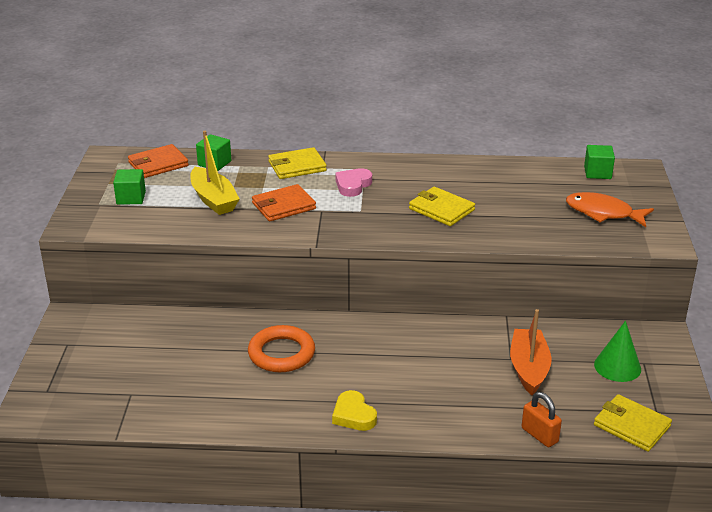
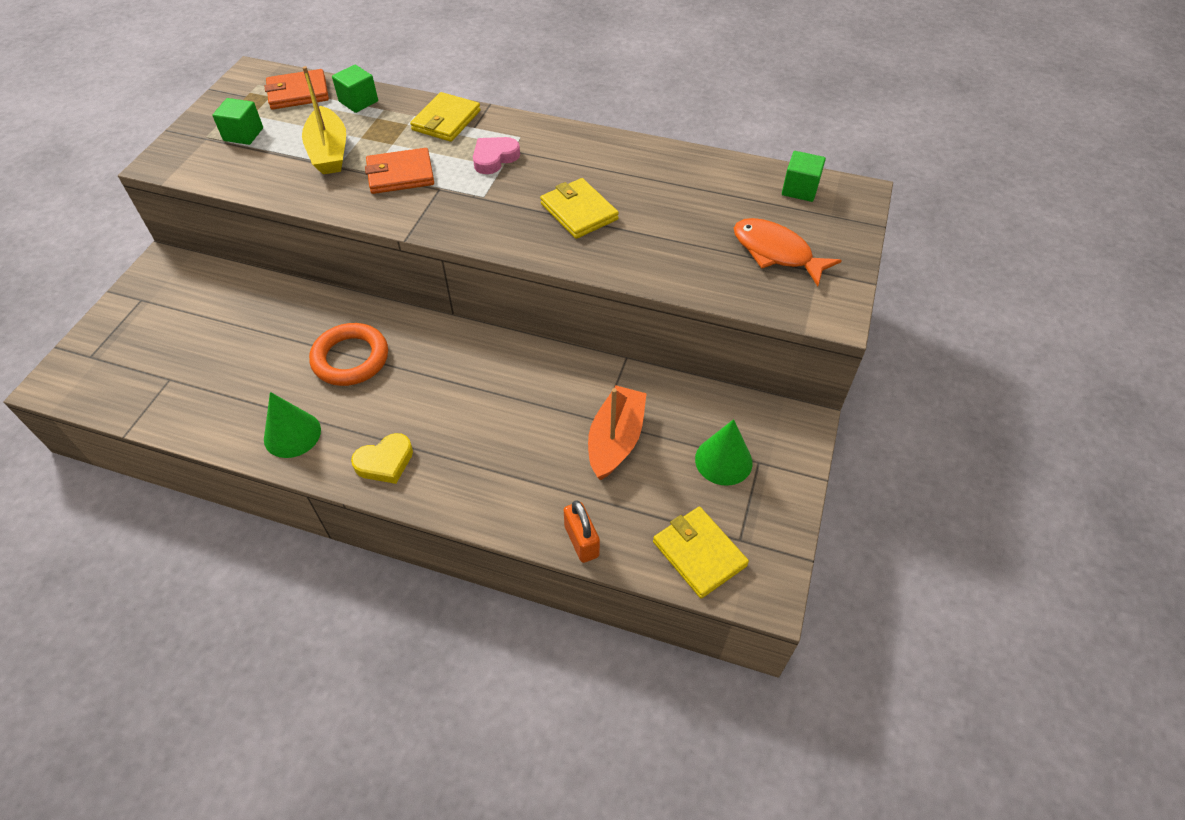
camera: 15 degrees right, 20 degrees up
yellow wallet [268,147,327,179] -> yellow wallet turned 60 degrees counterclockwise [410,92,481,142]
yellow heart [332,390,377,431] -> yellow heart turned 105 degrees counterclockwise [351,433,413,484]
none -> green cone [264,392,321,458]

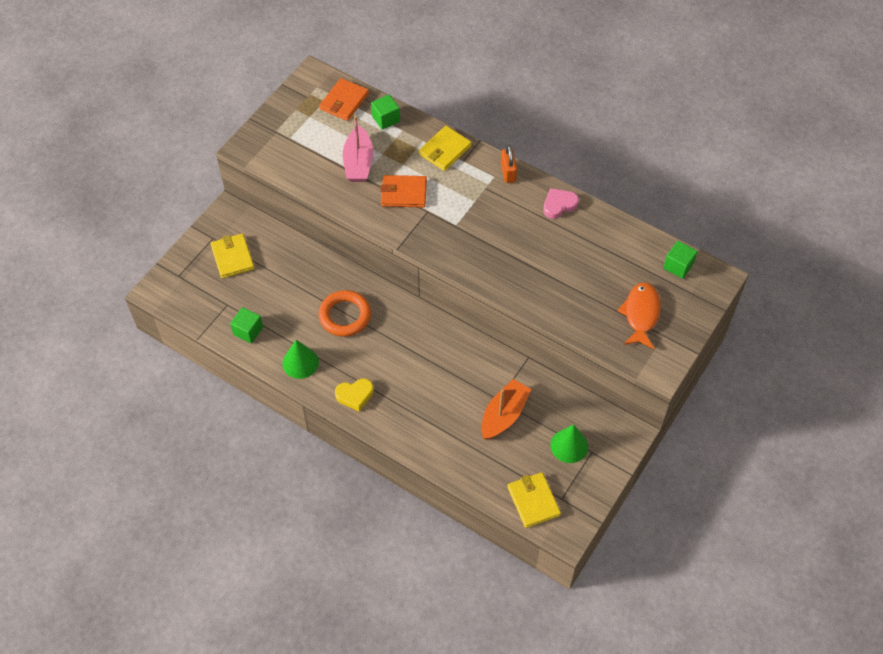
camera: 15 degrees right, 5 degrees up
green cube [212,98,263,145] -> green cube moved to [230,307,263,343]
orange wallet [265,69,329,110] -> orange wallet turned 60 degrees counterclockwise [319,78,369,121]
yellow boat [302,66,346,174] -> pink boat [343,116,373,182]
pink heart [473,137,520,174] -> pink heart moved to [543,188,579,219]
yellow wallet [540,178,619,239] -> yellow wallet moved to [210,233,254,278]
orange padlock [564,500,600,563] -> orange padlock moved to [501,145,517,183]
orange fish [734,218,842,286] -> orange fish turned 45 degrees clockwise [617,282,660,349]

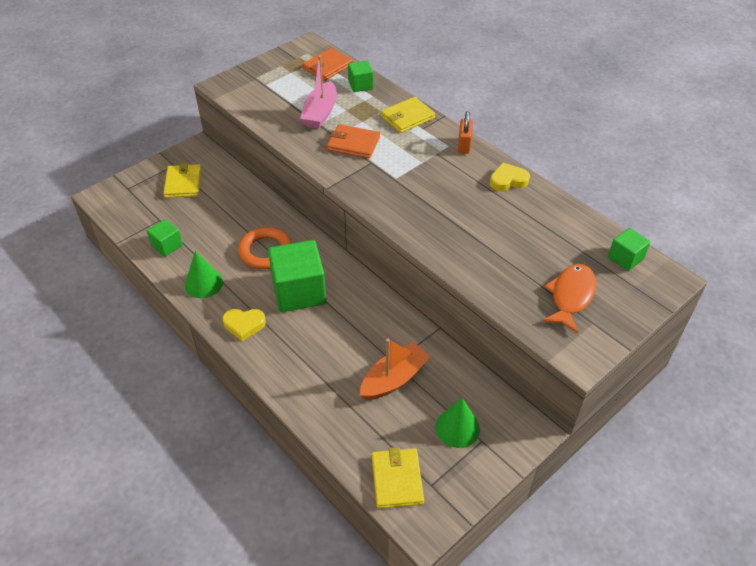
camera: 15 degrees right, 10 degrees down
pink heart [543,188,579,219] -> yellow heart [490,162,530,191]
none -> green cube [268,240,326,312]

